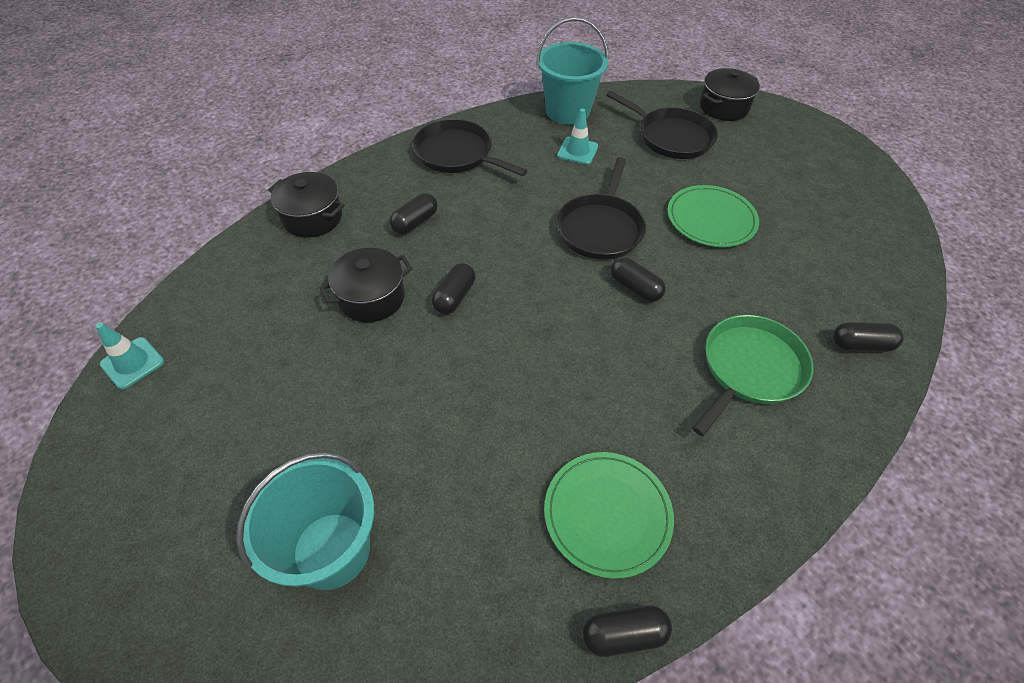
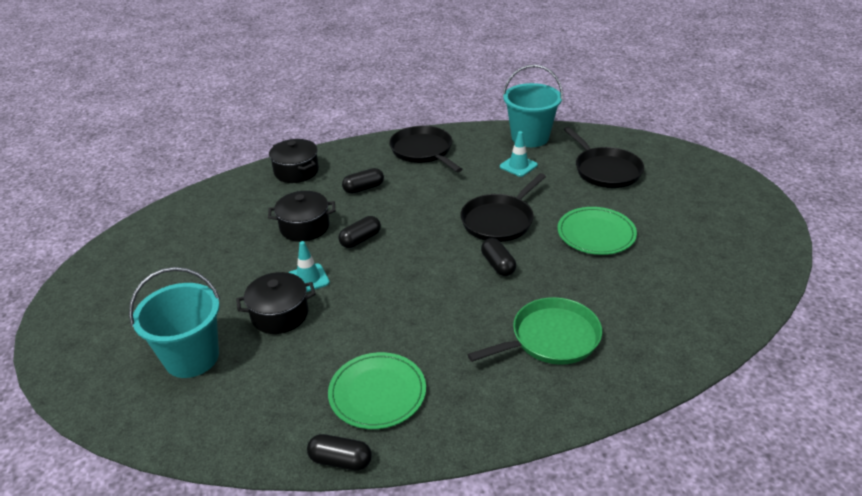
camera: 25 degrees right, 15 degrees down
turquoise traffic cone [95,322,164,389] -> turquoise traffic cone moved to [289,241,330,292]
black pot [700,68,760,121] -> black pot moved to [236,272,316,334]
black capsule [833,322,904,352] -> none

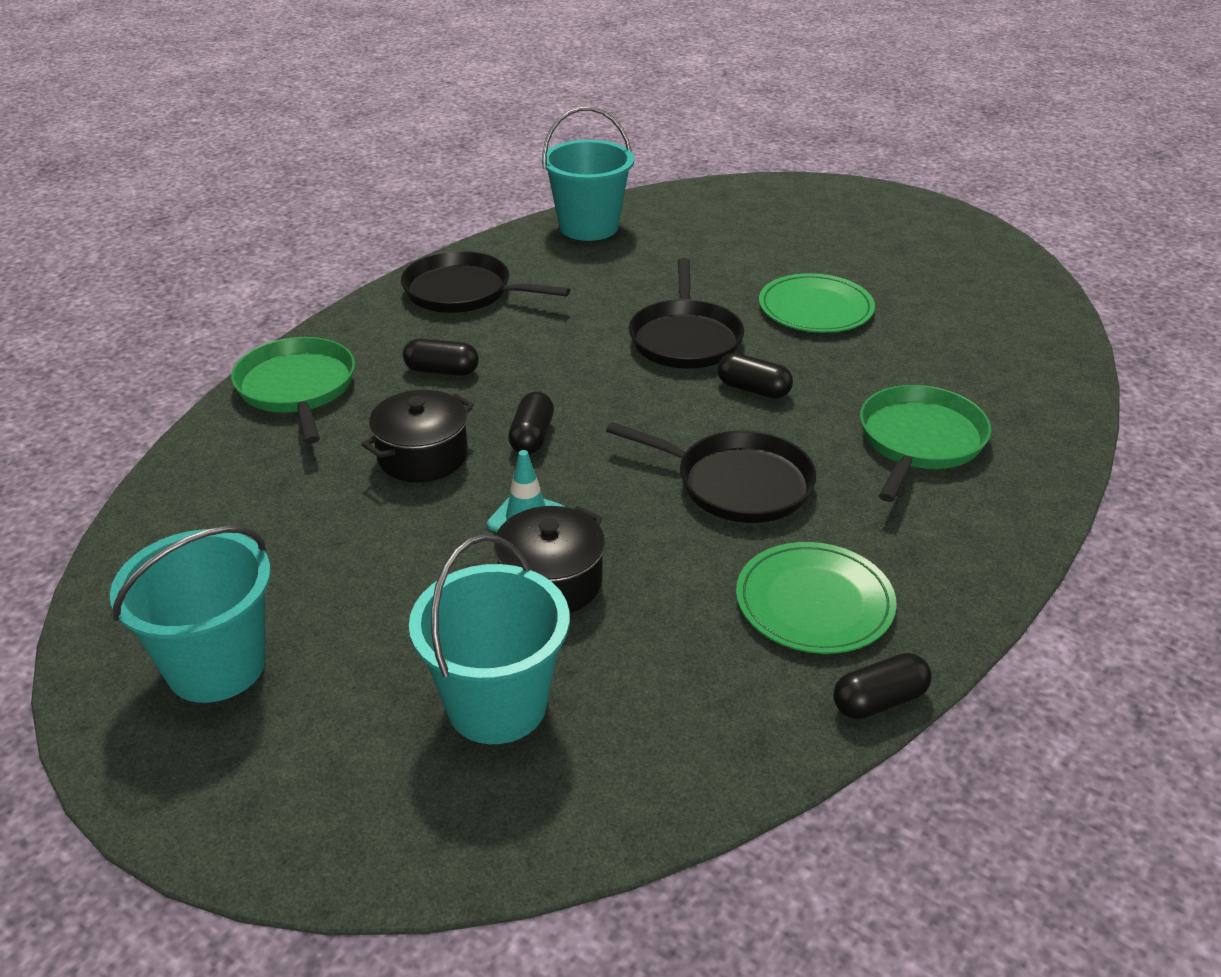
camera: 40 degrees left, 0 degrees up
black pot [269,139,319,183] -> green pan [231,337,355,444]
black capsule [342,168,384,194] -> black capsule turned 75 degrees clockwise [403,338,479,376]
turquoise traffic cone [500,131,538,177] -> none
black pan [564,127,644,188] -> black pan moved to [606,422,816,523]
none -> turquoise bucket [110,526,271,703]

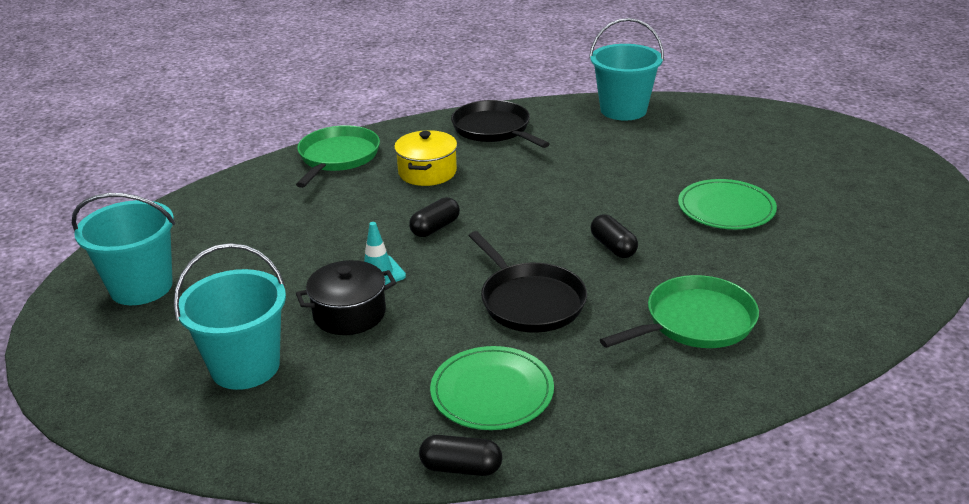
camera: 35 degrees right, 5 degrees down
black pot [361,390,474,482] -> none
black capsule [403,338,479,376] -> yellow pot [394,130,457,186]
black pan [629,258,744,369] -> none

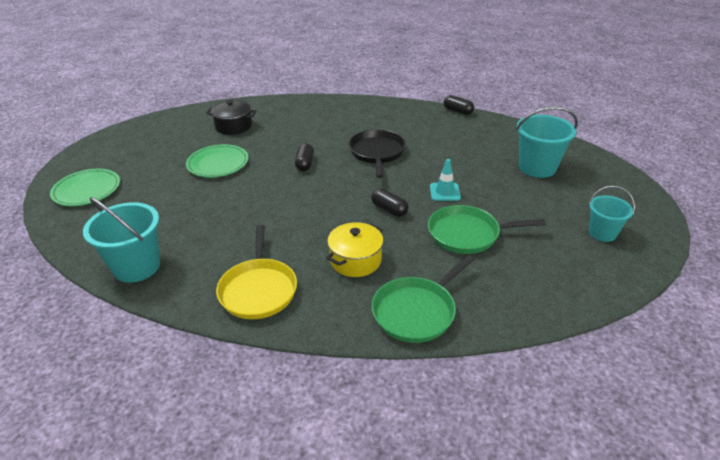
camera: 150 degrees left, 5 degrees up
turquoise bucket [72,193,175,305] -> turquoise bucket [589,186,635,242], size x0.62
black pot [296,260,396,335] -> black pot moved to [206,100,257,135]
black capsule [409,197,460,237] -> black capsule turned 60 degrees clockwise [371,188,409,217]
green plate [430,346,554,430] -> green plate moved to [50,169,120,206]
black pan [451,100,550,148] -> yellow pan [216,225,297,319]
green pan [600,275,759,348] -> green pan moved to [428,205,546,254]

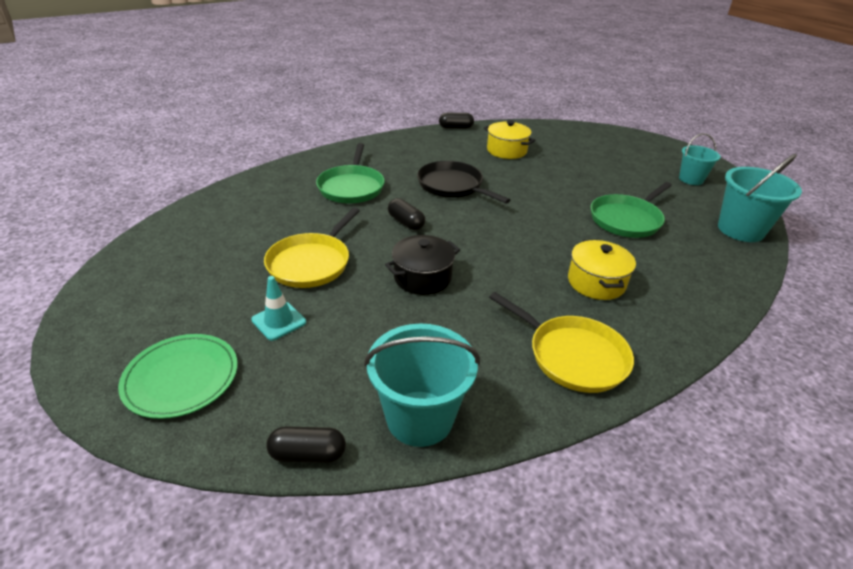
camera: 45 degrees left, 0 degrees up
green plate [186,144,249,177] -> yellow pan [264,207,360,288]
black pot [206,100,257,135] -> black pot moved to [385,235,460,295]
black capsule [371,188,409,217] -> black capsule moved to [266,426,346,463]
green pan [372,255,474,343] -> green pan moved to [316,143,385,203]
turquoise traffic cone [430,159,461,201] -> turquoise traffic cone moved to [251,276,306,341]
turquoise bucket [516,107,578,178] -> turquoise bucket moved to [718,154,802,242]
none -> yellow pot [484,120,535,159]

